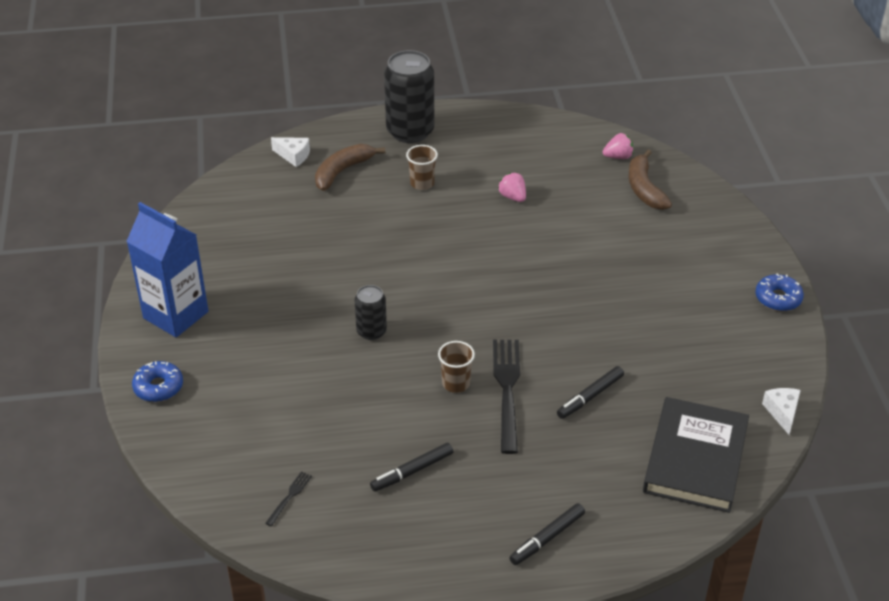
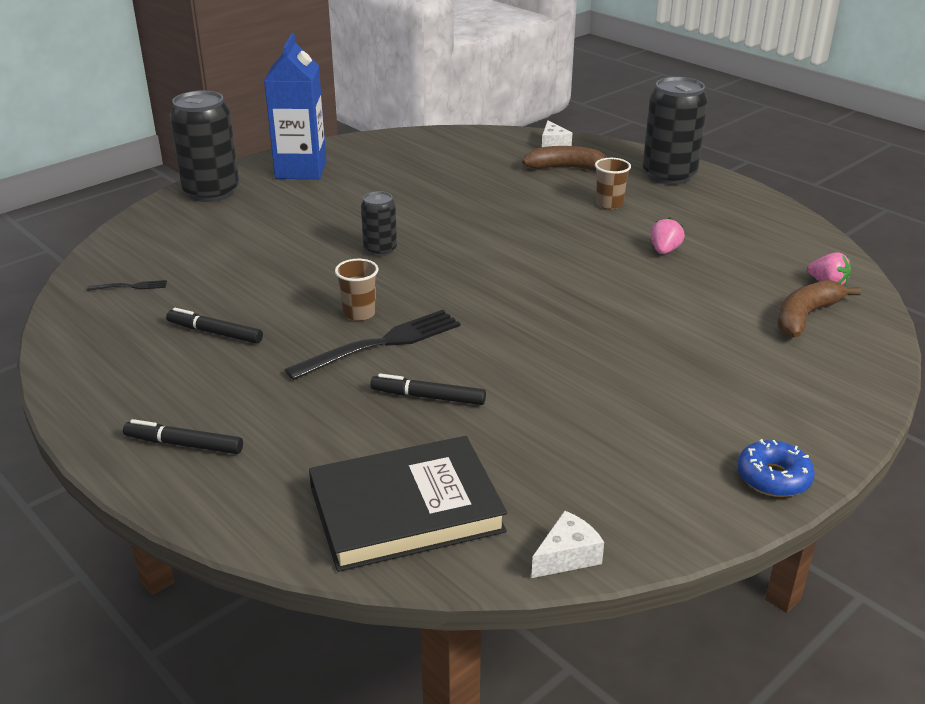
camera: 55 degrees right, 10 degrees down
blue donut [132,361,183,402] -> black can [170,90,239,202]

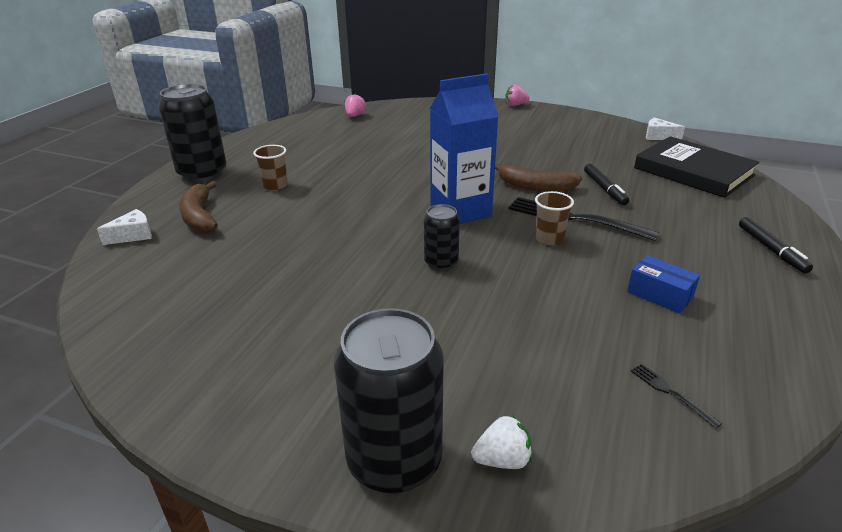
camera: 115 degrees left, 0 degrees up
black marker [166,308,263,344] -> blue box [627,255,700,314]
blue carton [264,33,327,179] -> blue carton moved to [430,73,499,224]
pink strawberry [651,218,685,254] -> pink strawberry moved to [506,84,530,106]
blue donut [737,439,815,497] -> none
brown banana [778,280,861,337] -> brown banana moved to [495,163,582,192]
none -> white strawberry [471,415,532,469]

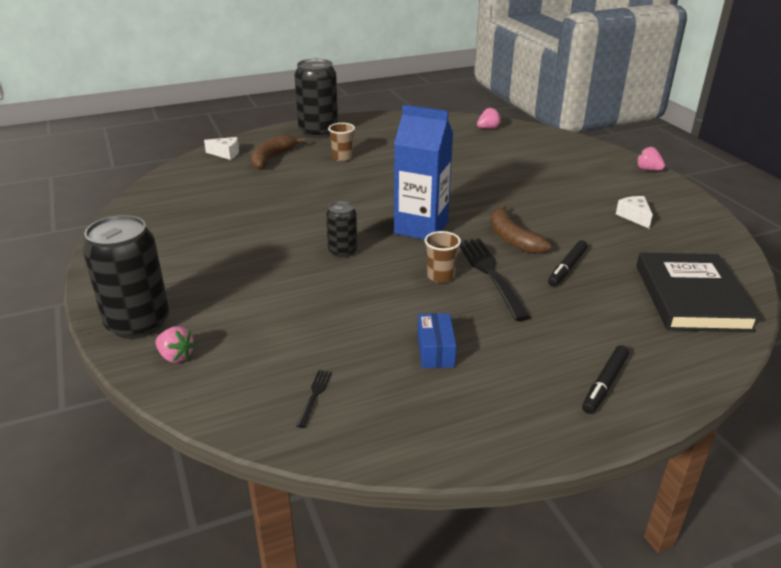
camera: 45 degrees right, 0 degrees up
white strawberry [471,415,532,469] -> pink strawberry [156,326,196,363]
white cheese [646,118,685,140] -> white cheese moved to [616,196,653,228]

